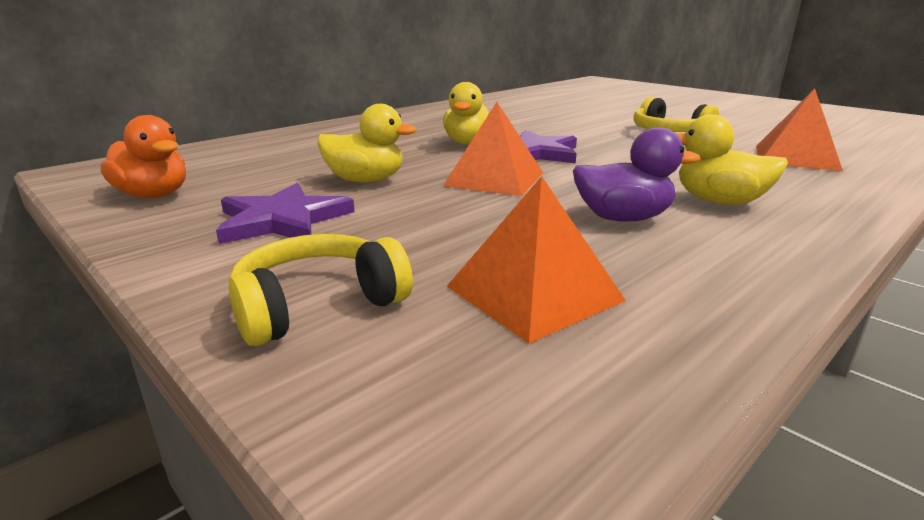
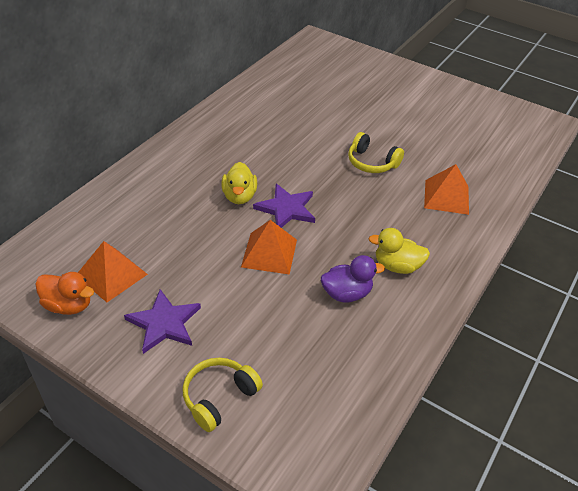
camera: 15 degrees left, 20 degrees up
yellow duck [317,104,417,182] -> none
orange pyramid [446,176,626,343] -> orange pyramid moved to [78,241,148,302]

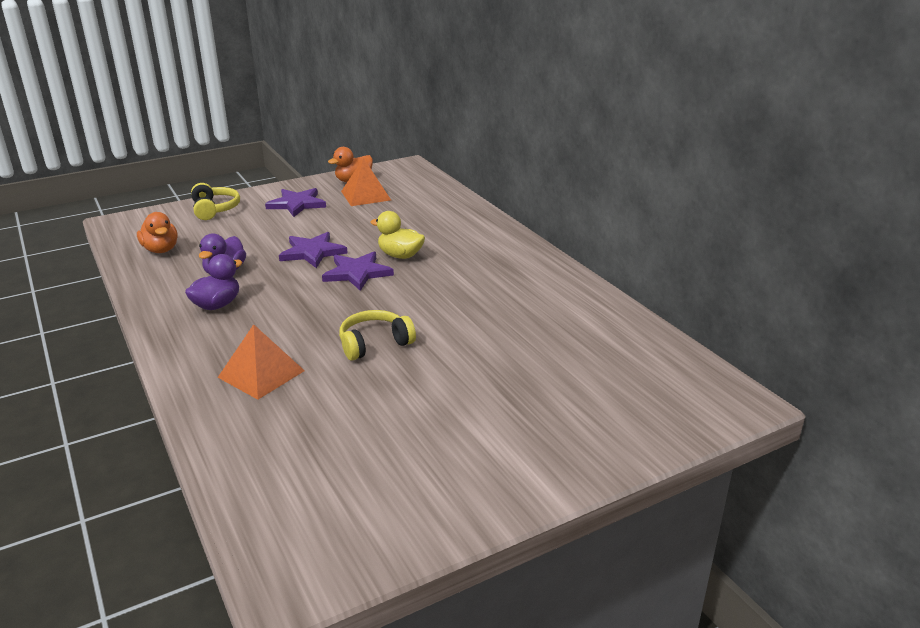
camera: 120 degrees right, 15 degrees down
orange pyramid [241,220,297,275] -> purple star [279,232,348,268]
yellow duck [368,228,430,274] -> purple duck [185,254,242,310]
none -> orange duck [137,212,178,253]

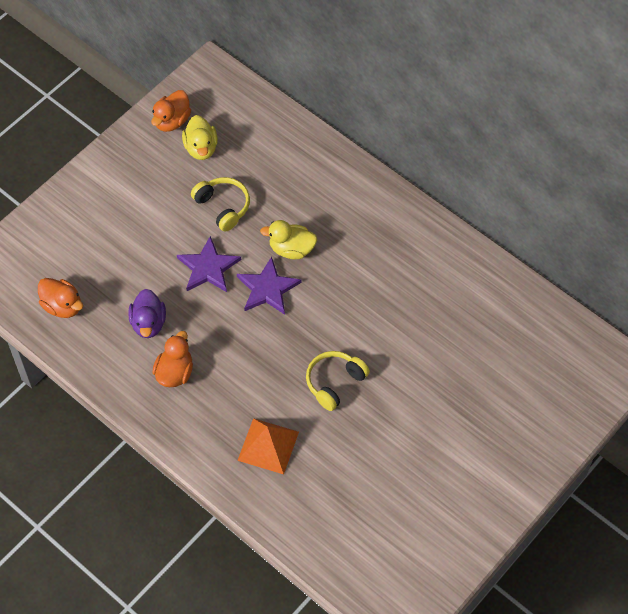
camera: 20 degrees left, 30 degrees up
purple duck [185,254,242,310] -> orange duck [152,331,193,387]
yellow headphones [191,183,240,220] -> yellow headphones moved to [191,177,250,232]
purple star [265,188,326,217] -> none
orange pyramid [341,158,391,206] -> yellow duck [182,115,218,160]

